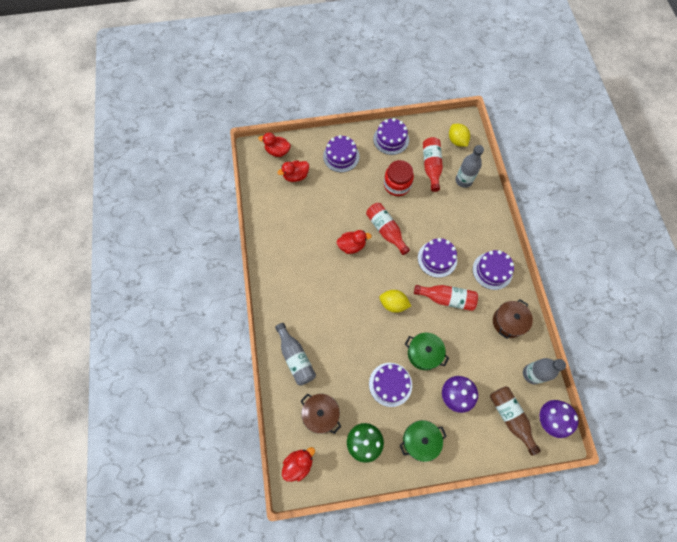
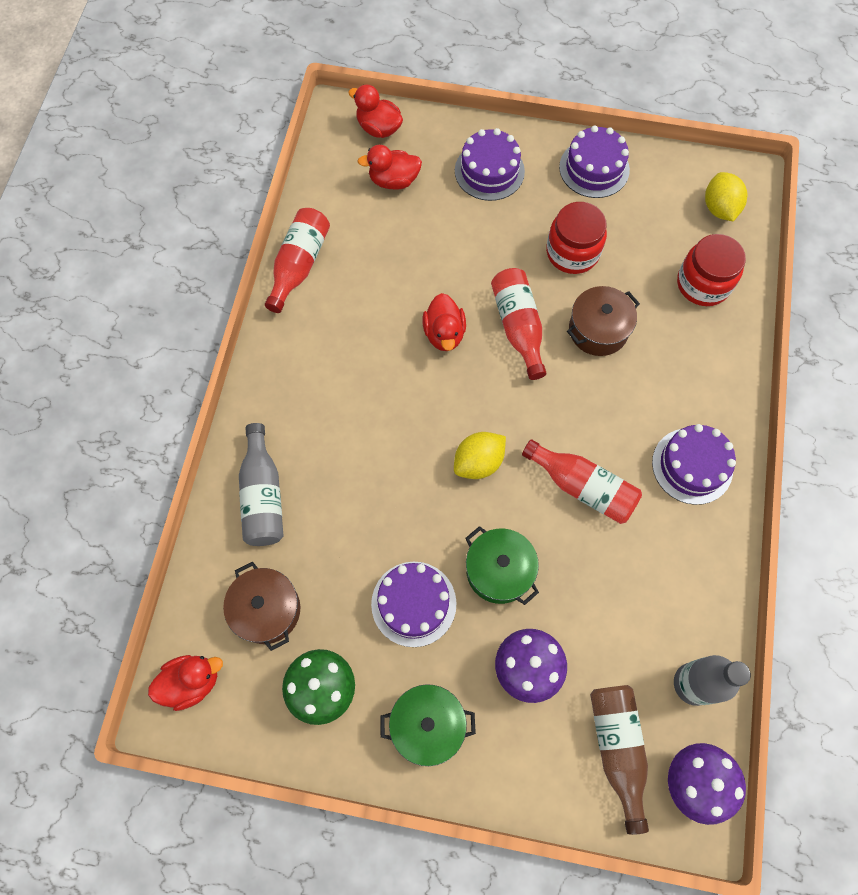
camera: 20 degrees right, 0 degrees up
red duck [337,230,372,254] -> red duck turned 75 degrees clockwise [422,293,466,351]
yellow lemon [379,290,411,313] -> yellow lemon turned 75 degrees counterclockwise [454,432,506,479]
purple cake [418,238,457,278] -> none
red bottle [423,137,443,192] -> red bottle moved to [265,208,330,313]
grey bottle [456,145,484,188] -> red jar [677,234,746,306]
brown pot [493,299,533,339] -> brown pot moved to [567,286,640,356]

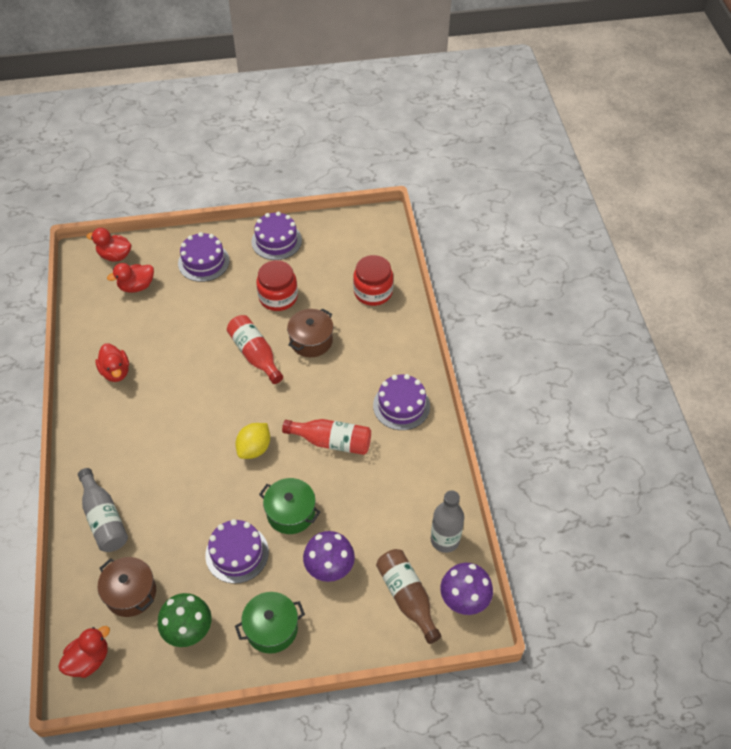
camera: 20 degrees left, 15 degrees down
red bottle [265,208,330,313] -> none
red duck [422,293,466,351] -> red duck moved to [95,343,129,382]
yellow lemon [705,172,747,221] -> none

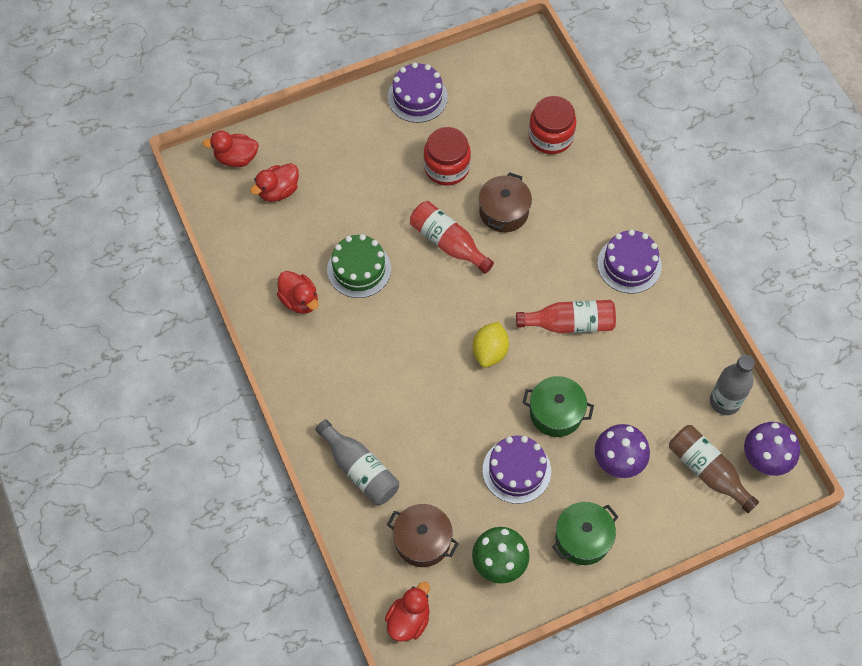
camera: 15 degrees left, 10 degrees up
purple cake [178,232,230,282] -> none
none -> green cake [327,234,391,298]

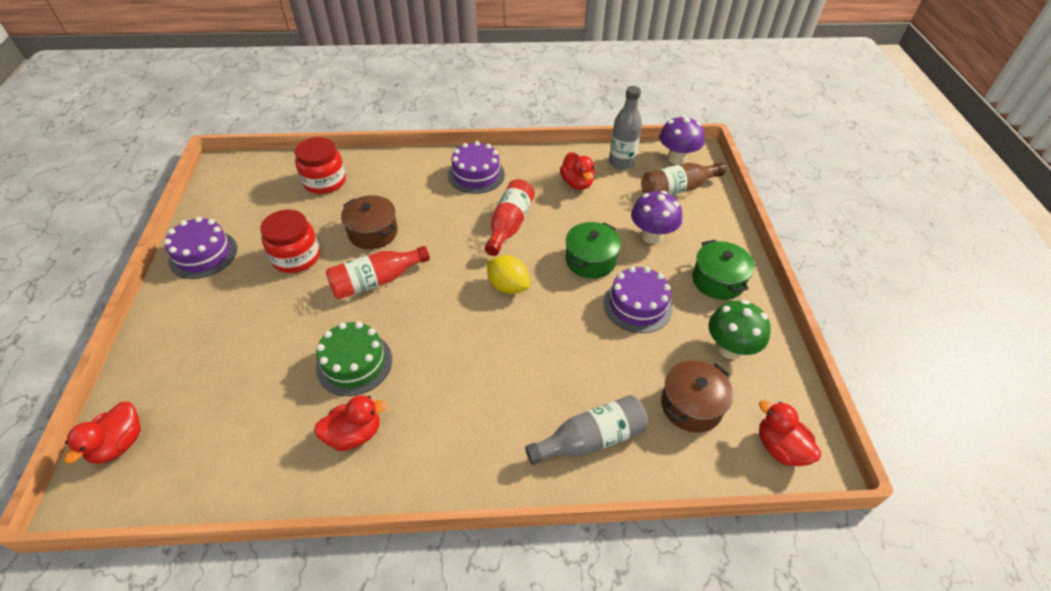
camera: 70 degrees left, 15 degrees down
red duck [250,163,299,202] -> red duck moved to [560,152,595,190]

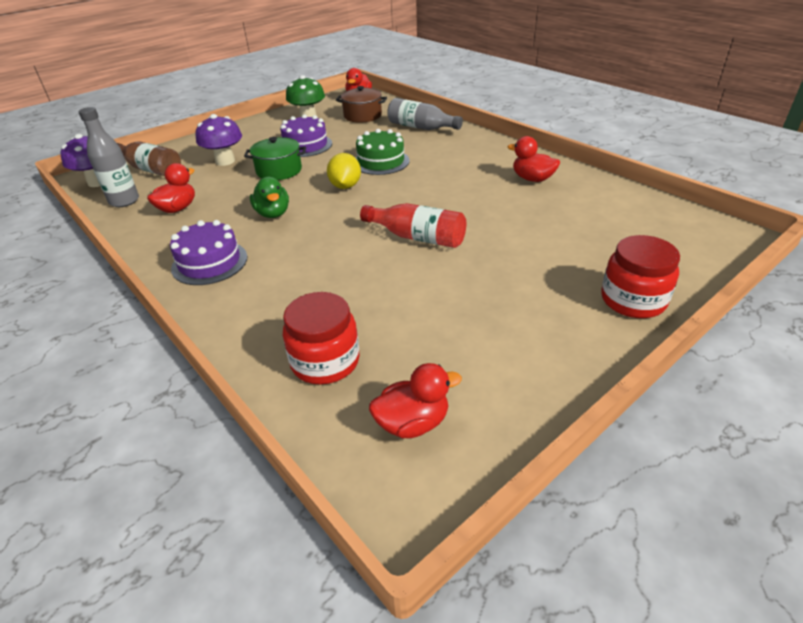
camera: 125 degrees left, 10 degrees down
red duck [64,402,141,464] -> red duck moved to [369,363,462,438]
purple cake [164,217,237,279] -> none
red jar [260,210,320,273] -> red jar moved to [601,235,680,318]
green cake [316,321,392,396] -> green cake moved to [355,129,410,175]
brown pot [341,195,398,249] -> none
red bottle [485,179,535,256] -> green duck [250,177,289,218]
green pot [692,240,755,300] -> none

